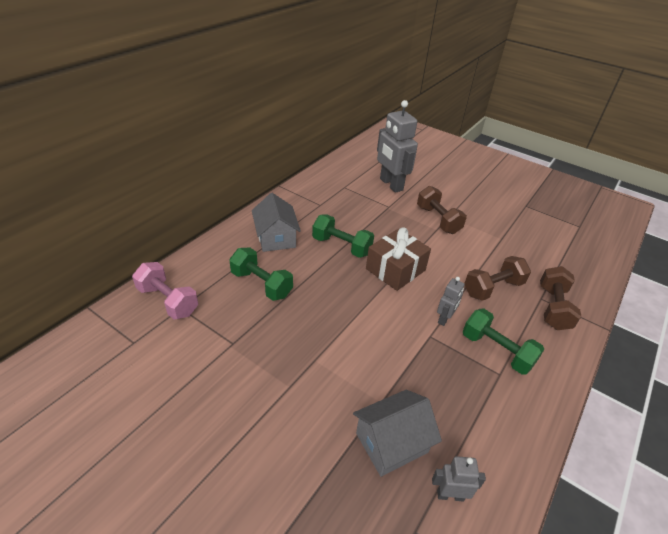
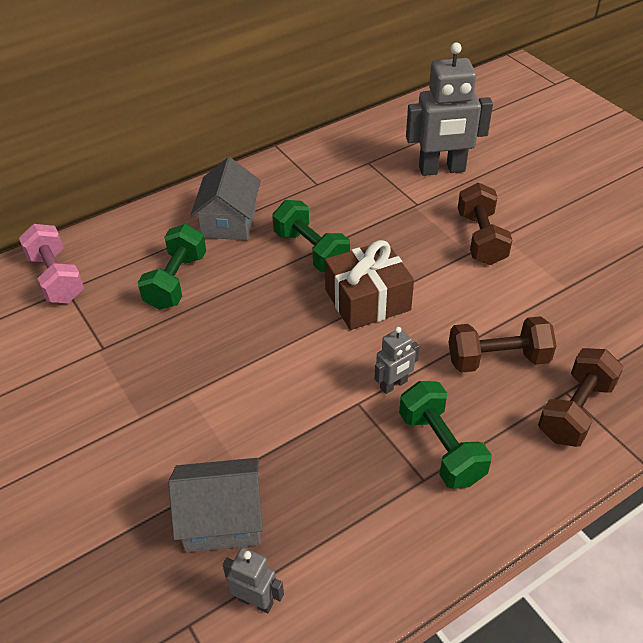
camera: 25 degrees right, 5 degrees up
green dumbbell [229,247,293,301] -> green dumbbell turned 45 degrees clockwise [138,224,206,310]
grey robot [377,100,418,193] -> grey robot turned 90 degrees counterclockwise [406,42,493,176]

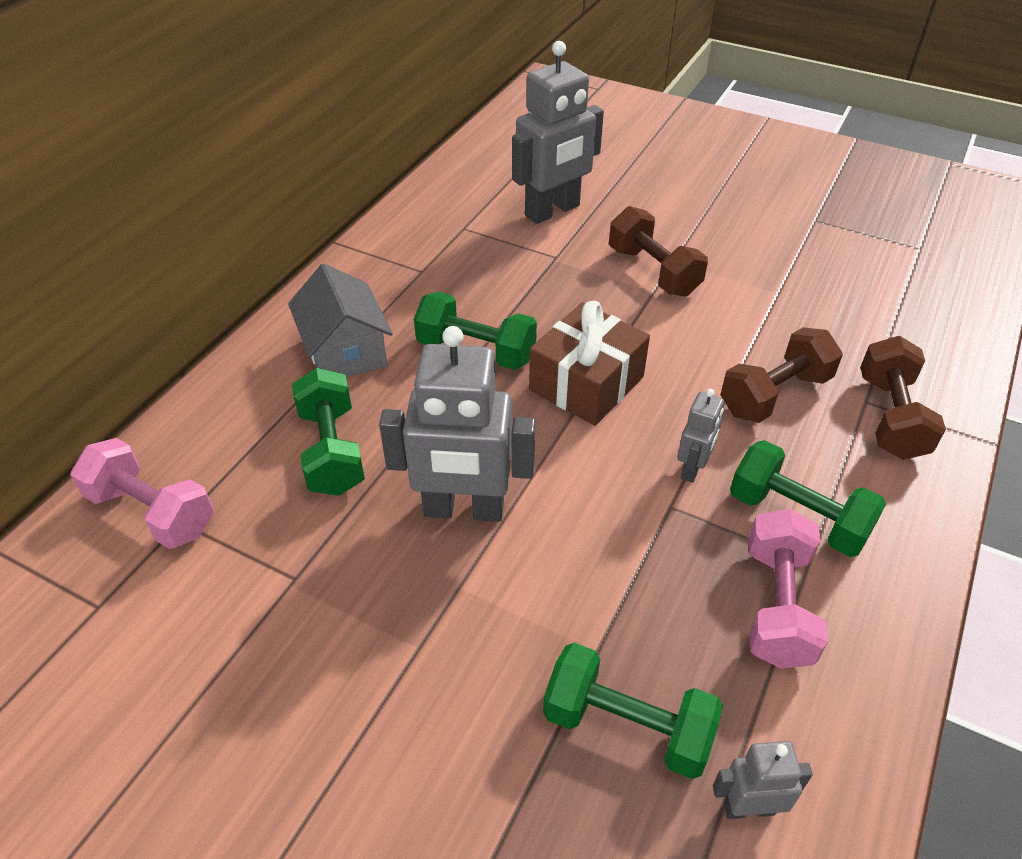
camera: 30 degrees left, 0 degrees up
grey house [168,458,263,552] -> green dumbbell [543,643,723,779]
none -> grey robot [379,326,536,522]
none -> pink dumbbell [749,509,828,669]

